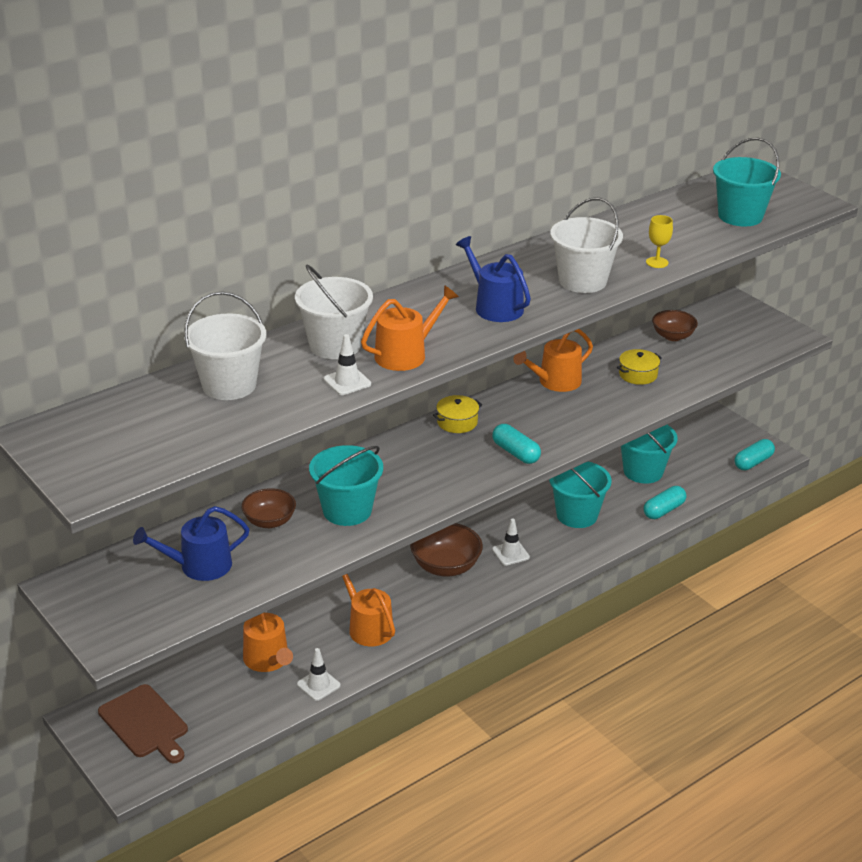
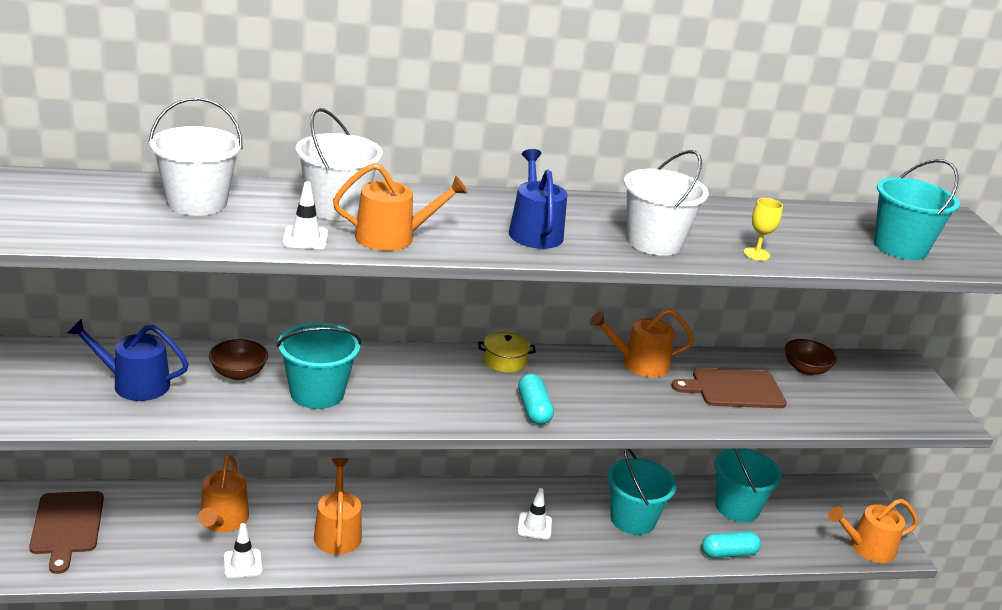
camera: 25 degrees right, 5 degrees down
brown bowl [410,523,483,577] -> none
yellow pot [617,349,662,385] -> brown cutting board [671,368,787,408]
turquoise capsule [734,439,775,470] -> orange watering can [828,499,918,563]

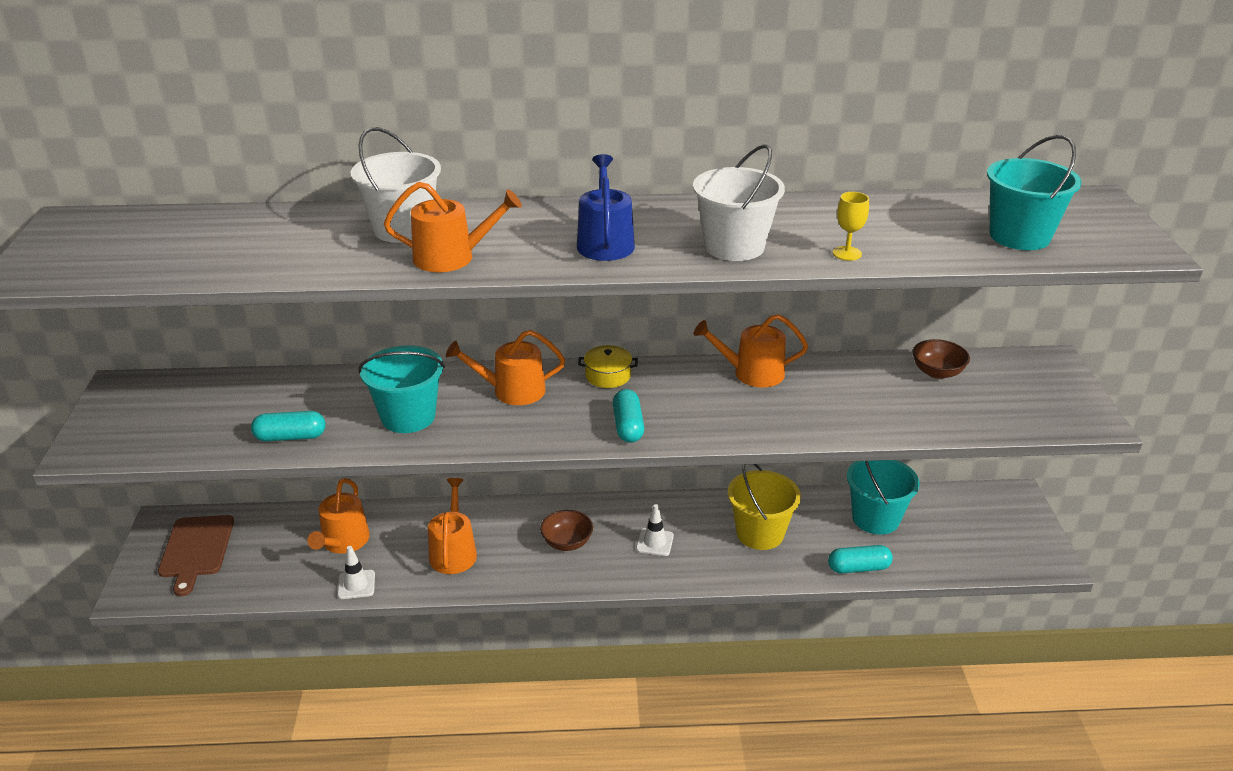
camera: 10 degrees right, 5 degrees up
blue watering can [67,319,189,401] -> none
white bucket [149,97,243,216] -> none
brown bowl [209,339,268,380] -> brown bowl moved to [540,510,593,551]
white traffic cone [283,182,328,249] -> none
turquoise bucket [607,449,677,535] -> yellow bucket [728,464,801,550]
brown cutting board [671,368,787,408] -> none
orange watering can [828,499,918,563] -> orange watering can moved to [446,330,565,405]
none -> turquoise capsule [251,411,326,441]

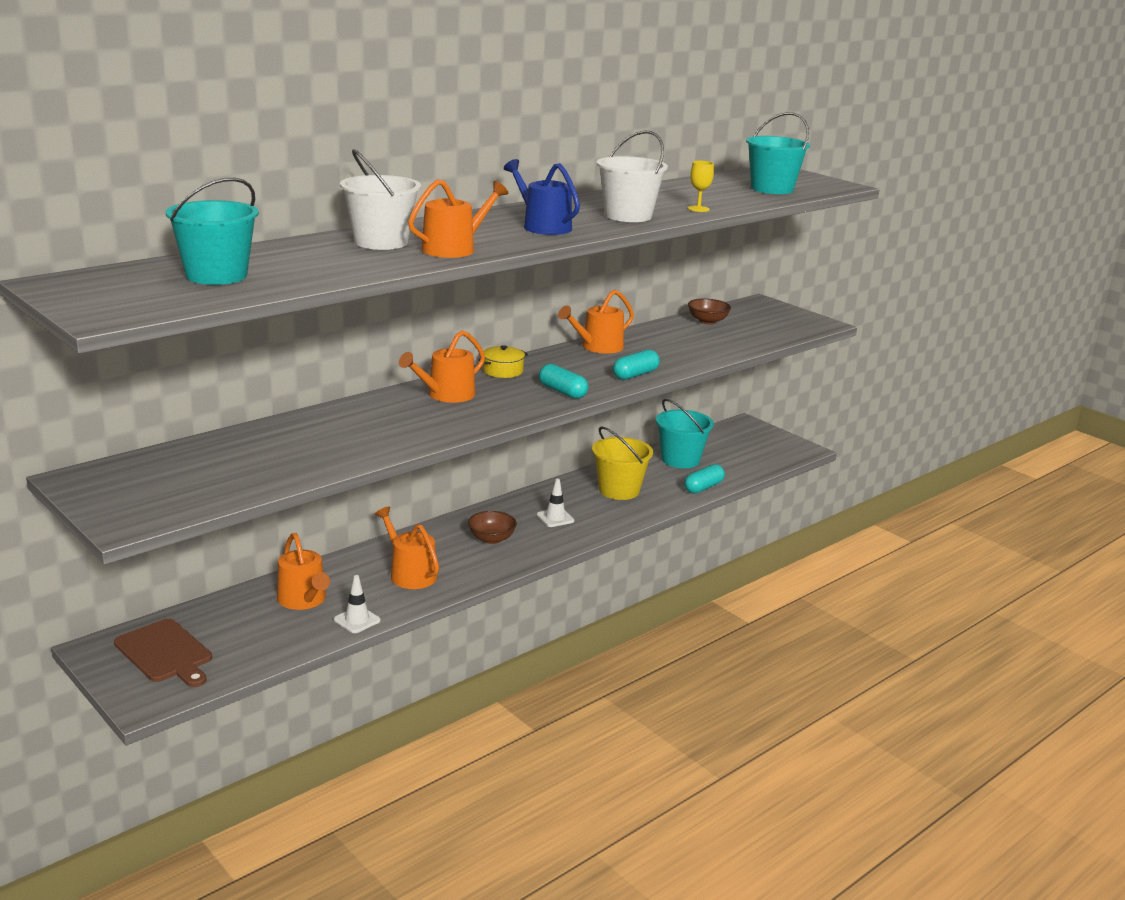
camera: 40 degrees left, 10 degrees down
turquoise capsule [251,411,326,441] -> turquoise capsule moved to [613,350,660,380]
turquoise bucket [358,345,445,433] -> turquoise bucket moved to [166,178,259,285]

